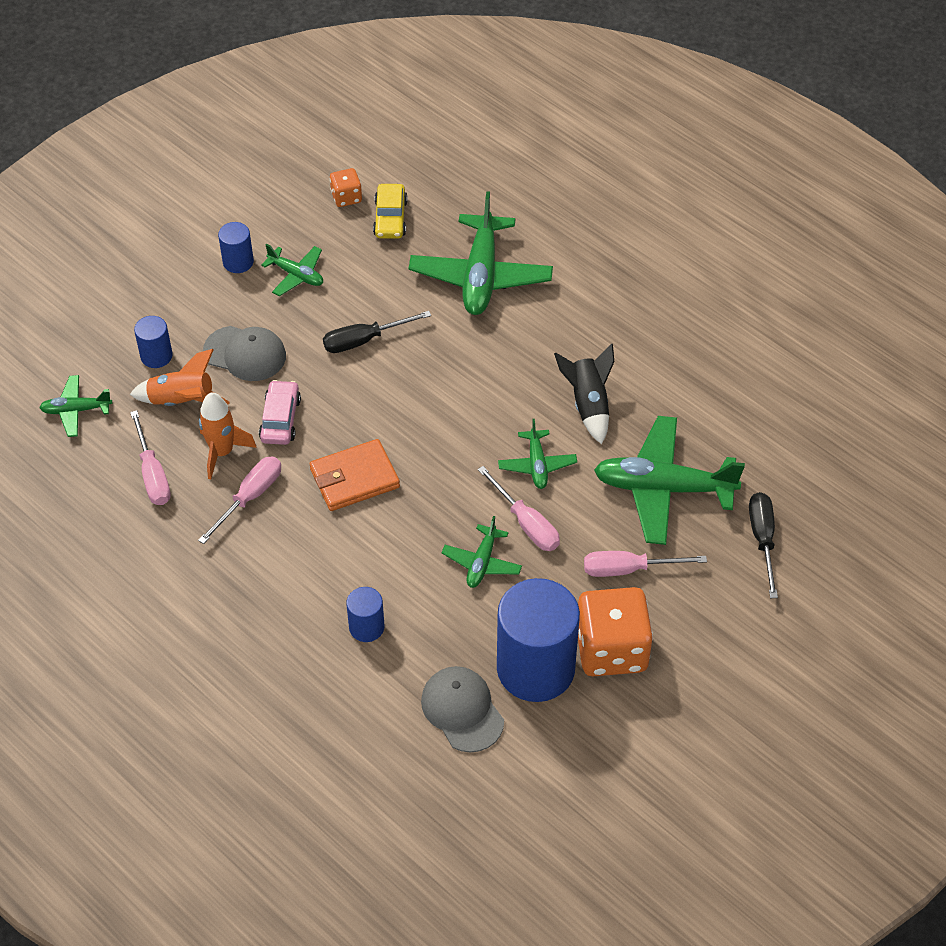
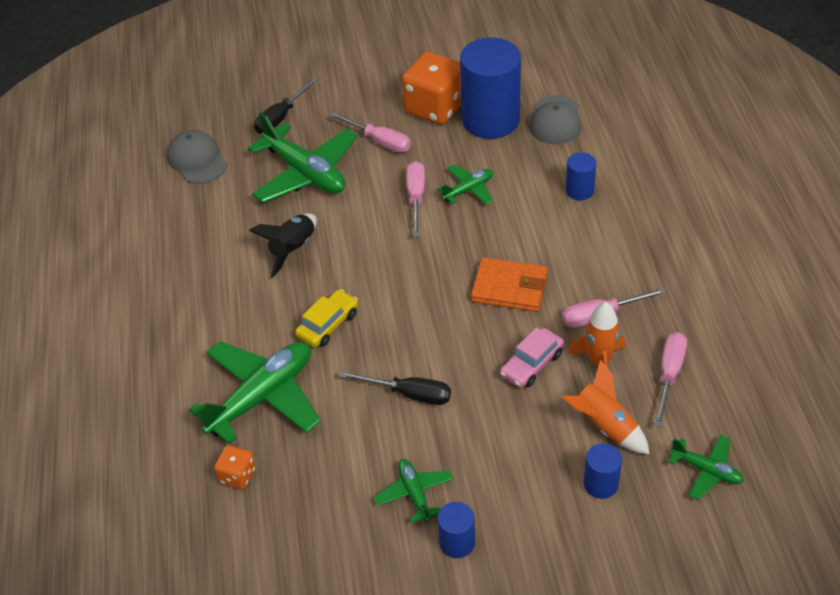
camera: 140 degrees left, 5 degrees down
grey cap [203,326,286,381] -> grey cap moved to [167,130,227,184]
orange dice [330,168,362,207] -> orange dice moved to [214,445,256,489]
yellow car [373,184,407,239] -> yellow car moved to [295,289,358,347]
green plane [498,419,577,489] -> none

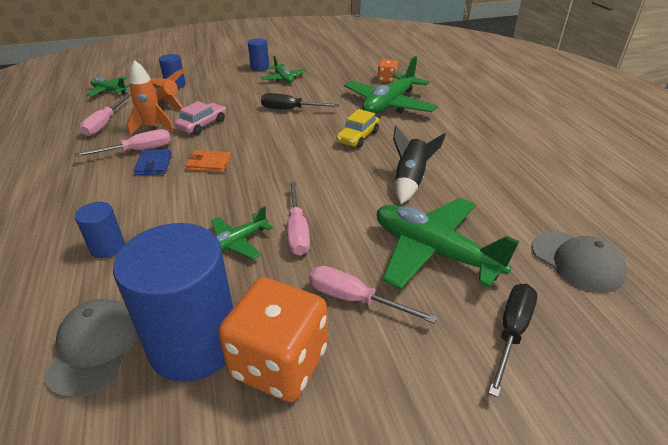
camera: 170 degrees right, 10 degrees down
orange wallet [471,257,548,312] -> orange wallet [185,150,231,173], size x0.64
none -> blue wallet [134,149,172,175]

